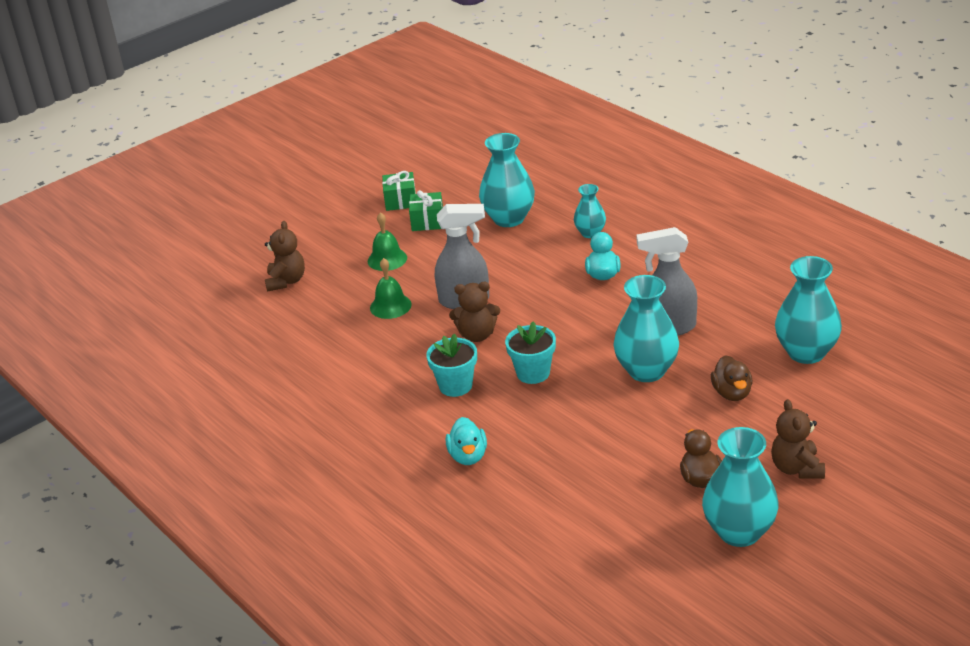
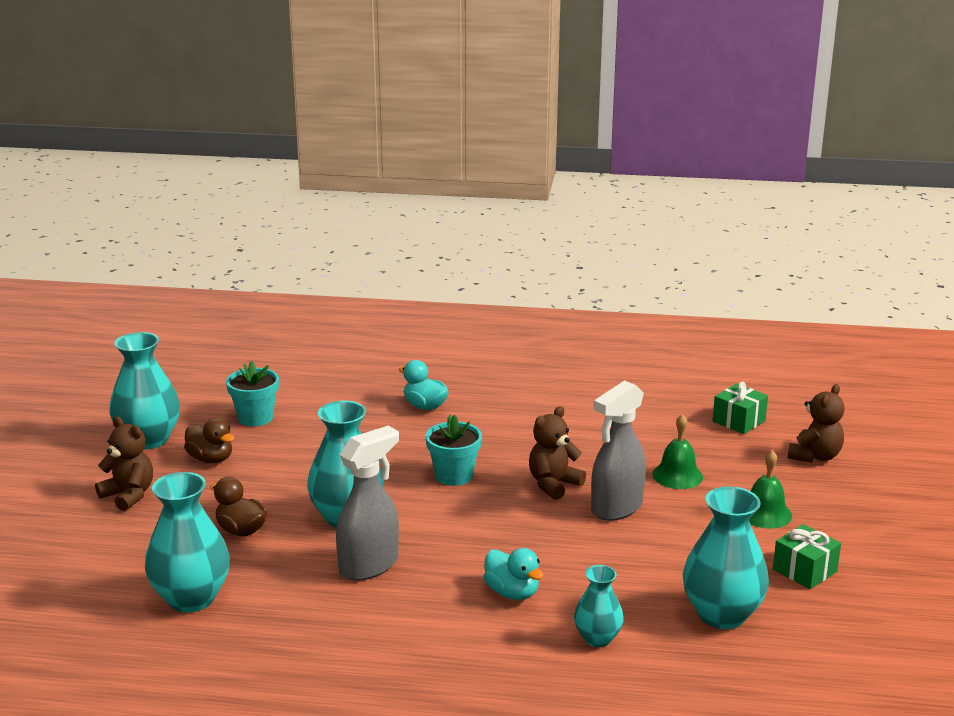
camera: 135 degrees right, 10 degrees down
brown teddy bear [265,221,305,292] -> brown teddy bear turned 105 degrees counterclockwise [788,384,844,463]
green gift [382,171,416,211] -> green gift moved to [713,382,768,434]
turquoise flower pot [426,334,477,397] -> turquoise flower pot moved to [226,361,279,426]

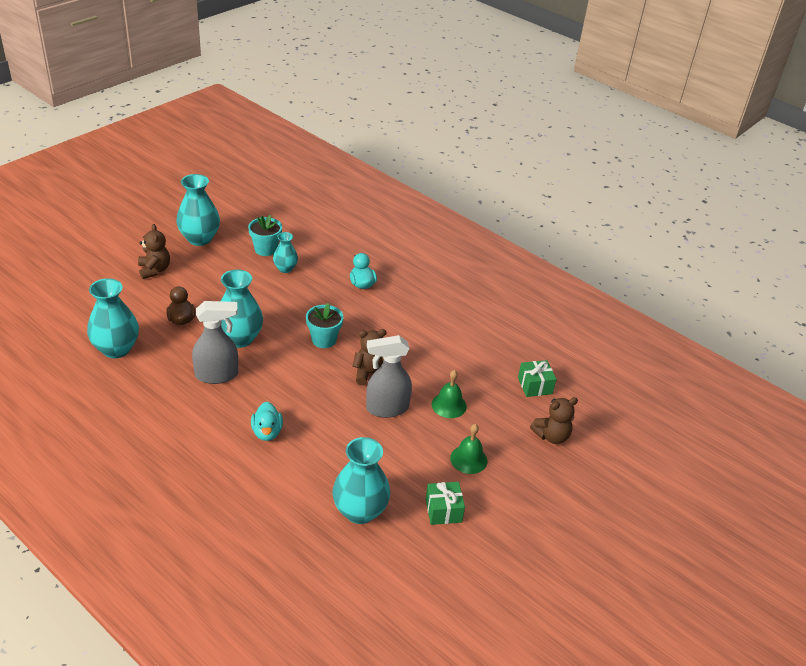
camera: 30 degrees right, 15 degrees up
brown duck [184,418,234,463] -> none
turquoise vase [574,565,624,647] -> turquoise vase moved to [273,232,298,273]

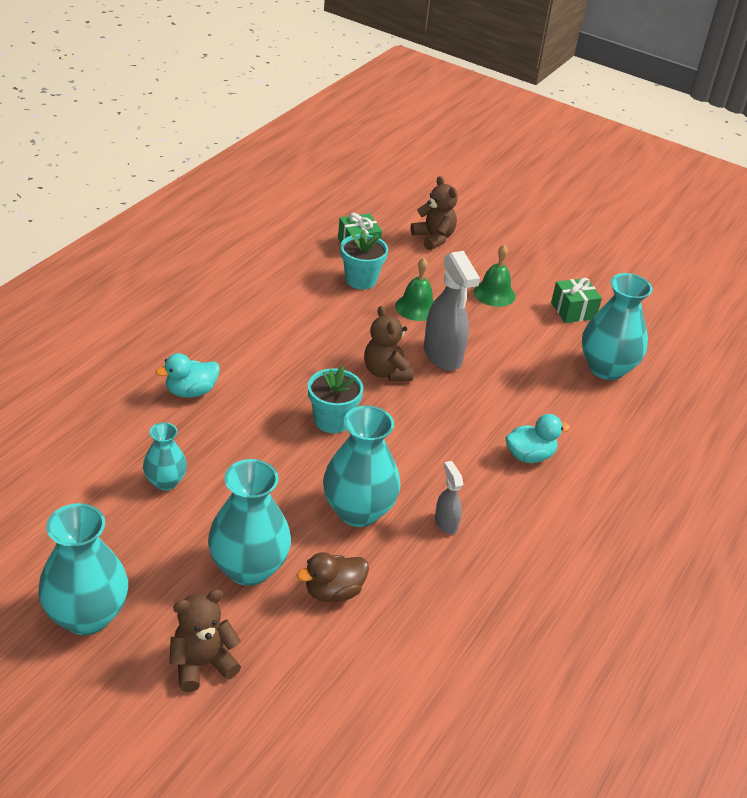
camera: 100 degrees left, 0 degrees up
turquoise vase [87,278,139,358] -> turquoise vase moved to [208,459,291,586]
grey spray bottle [192,301,238,384] -> grey spray bottle [435,461,463,534], size x0.51
turquoise flower pot [248,215,282,256] -> turquoise flower pot moved to [341,230,388,289]

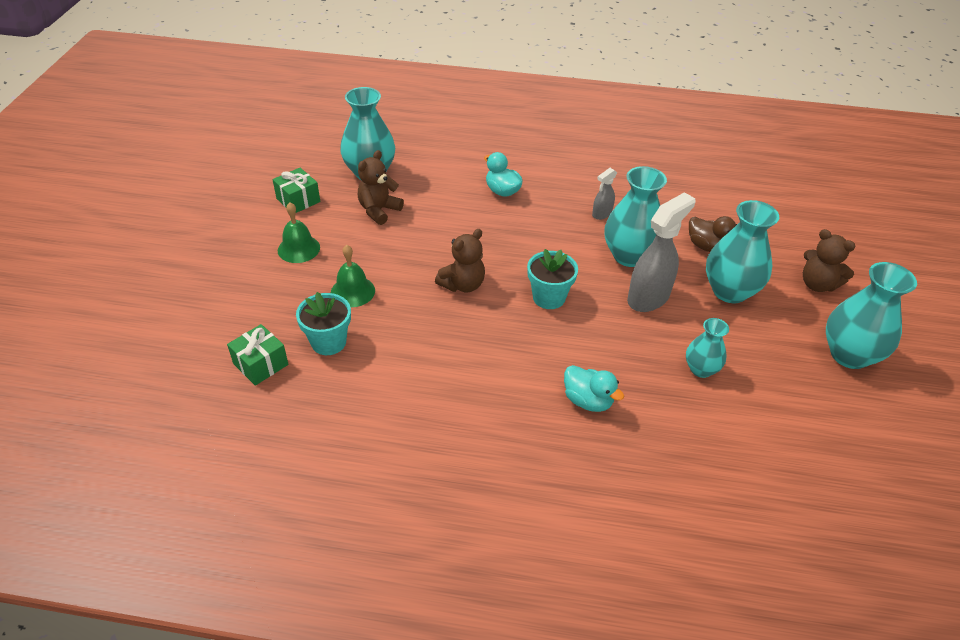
camera: 110 degrees left, 5 degrees up
brown teddy bear [411,176,458,250] -> brown teddy bear moved to [358,150,404,225]
grey spray bottle [424,251,480,371] -> grey spray bottle moved to [627,192,695,312]

